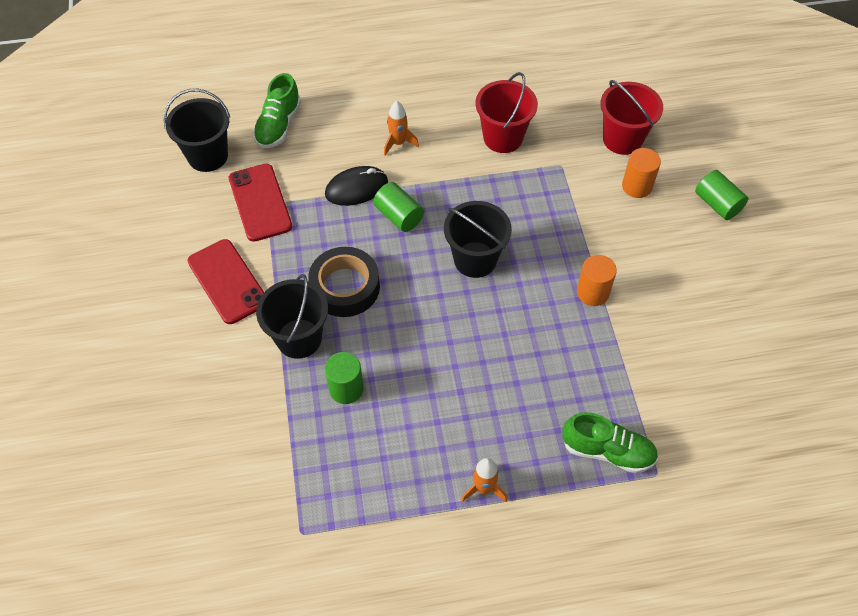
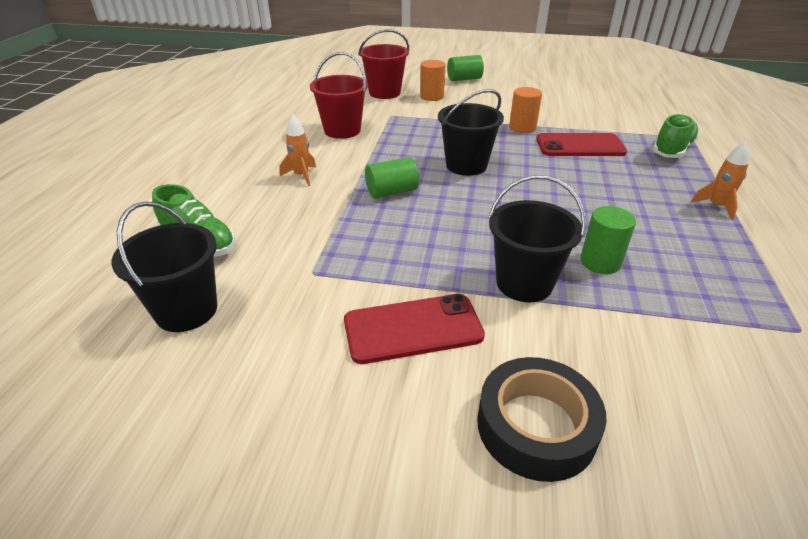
camera: 70 degrees left, 20 degrees down
red phone [229,164,292,242] -> red phone moved to [536,133,627,156]
black tape [308,247,380,317] -> black tape moved to [477,357,607,482]
black mouse [325,166,388,206] -> none

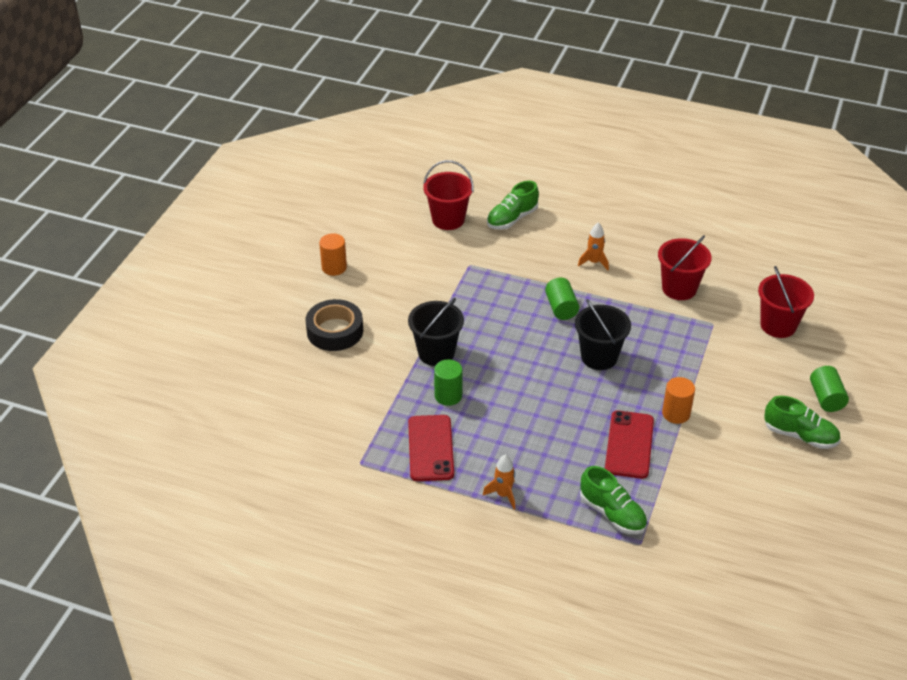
camera: 100 degrees right, 5 degrees up
black bucket [111,201,217,332] -> red bucket [423,160,474,230]
red phone [344,294,485,364] -> red phone moved to [408,415,454,481]
orange cylinder [420,60,445,101] -> orange cylinder moved to [319,233,347,276]
none -> green shoe [764,396,841,449]

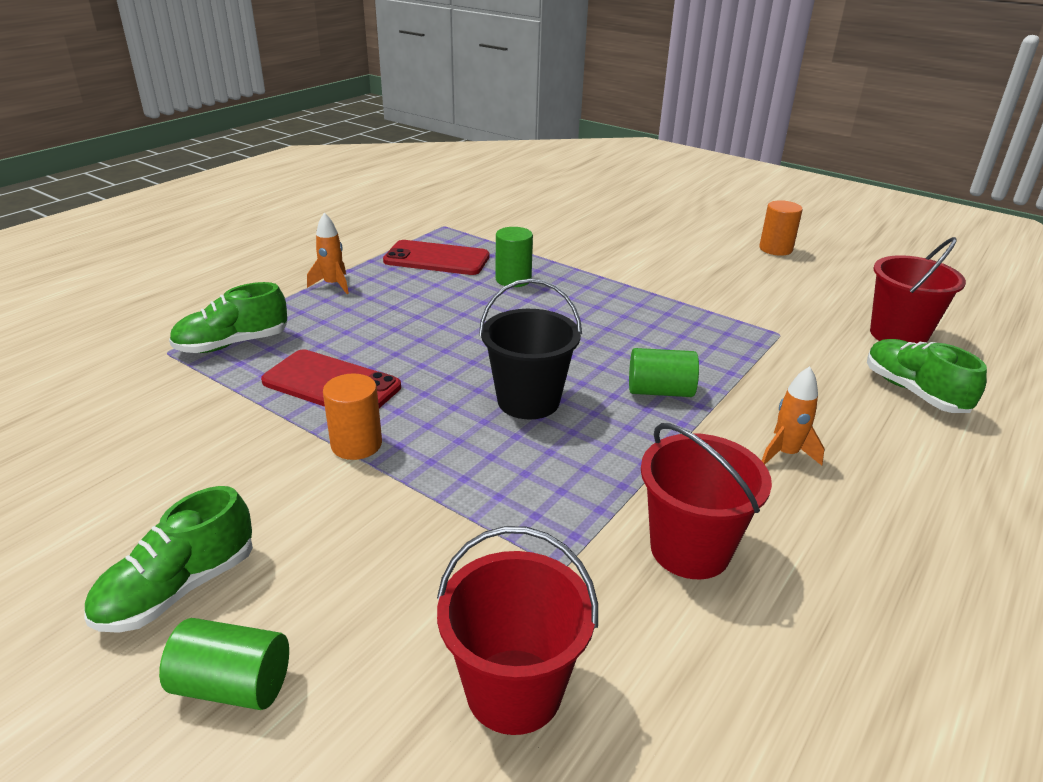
camera: 105 degrees right, 10 degrees down
black tape [305,299,363,351] -> none
black bucket [408,298,464,366] -> none

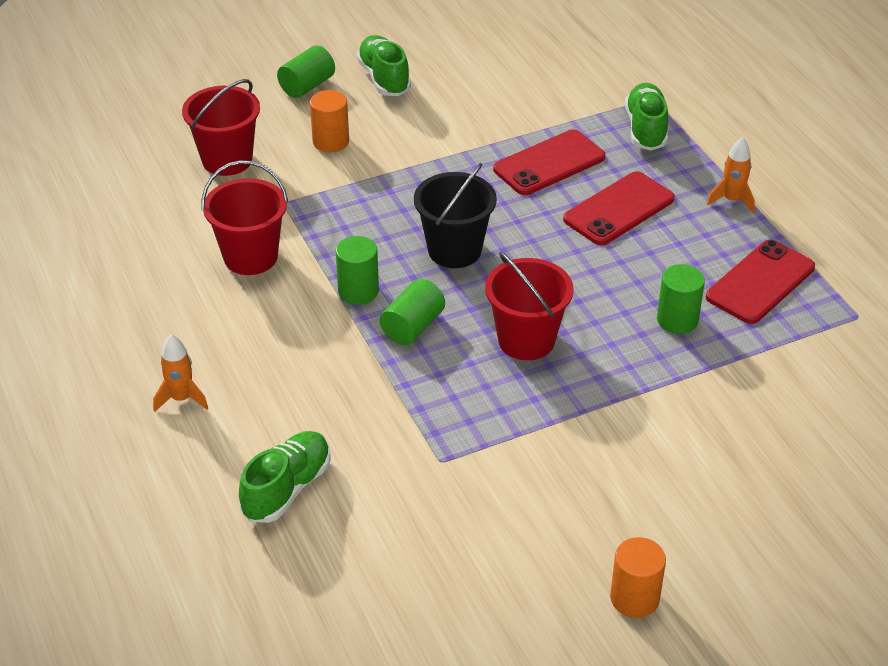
camera: 120 degrees right, 10 degrees up
orange cylinder [323,373,382,460] -> orange cylinder moved to [310,90,349,152]
orange rocket [762,366,825,466] -> orange rocket moved to [153,334,208,412]
green shoe [867,339,987,413] -> green shoe turned 60 degrees counterclockwise [239,431,331,523]
red bucket [870,237,966,344] -> red bucket moved to [485,251,574,360]
none -> green cylinder [336,236,379,304]
none -> red phone [563,171,675,245]

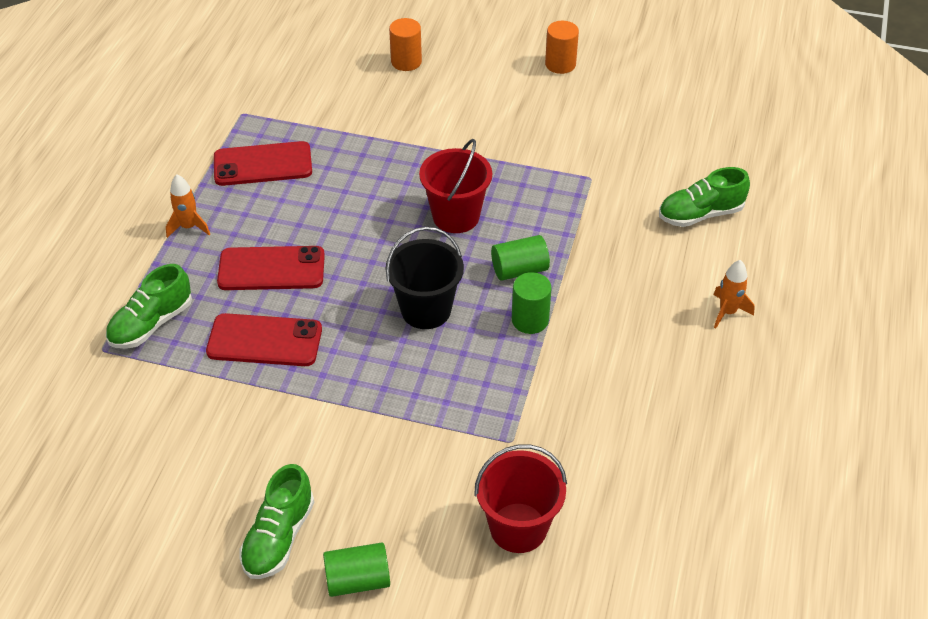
camera: 140 degrees left, 5 degrees up
red bucket [202,160,288,275] -> none
orange cylinder [310,90,349,152] -> orange cylinder moved to [389,18,422,71]
green cylinder [657,264,705,334] -> none

